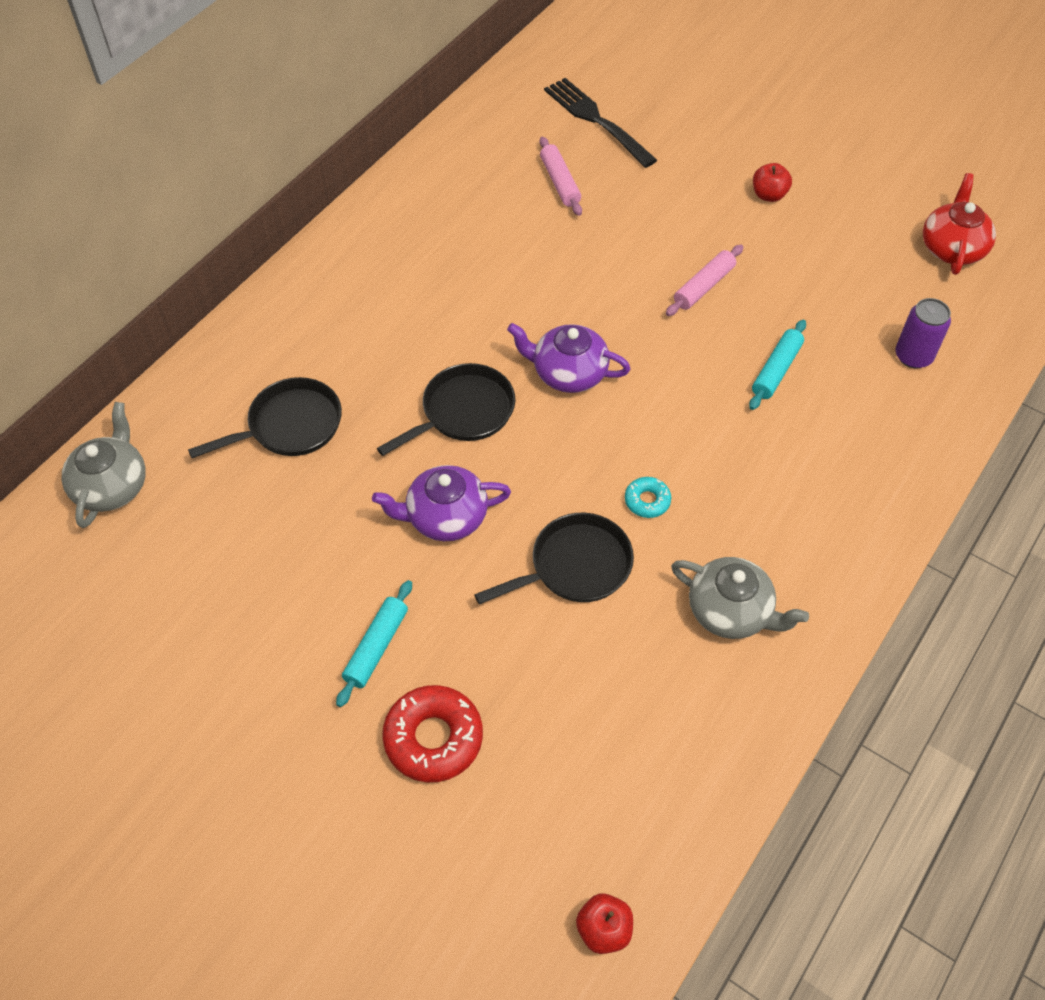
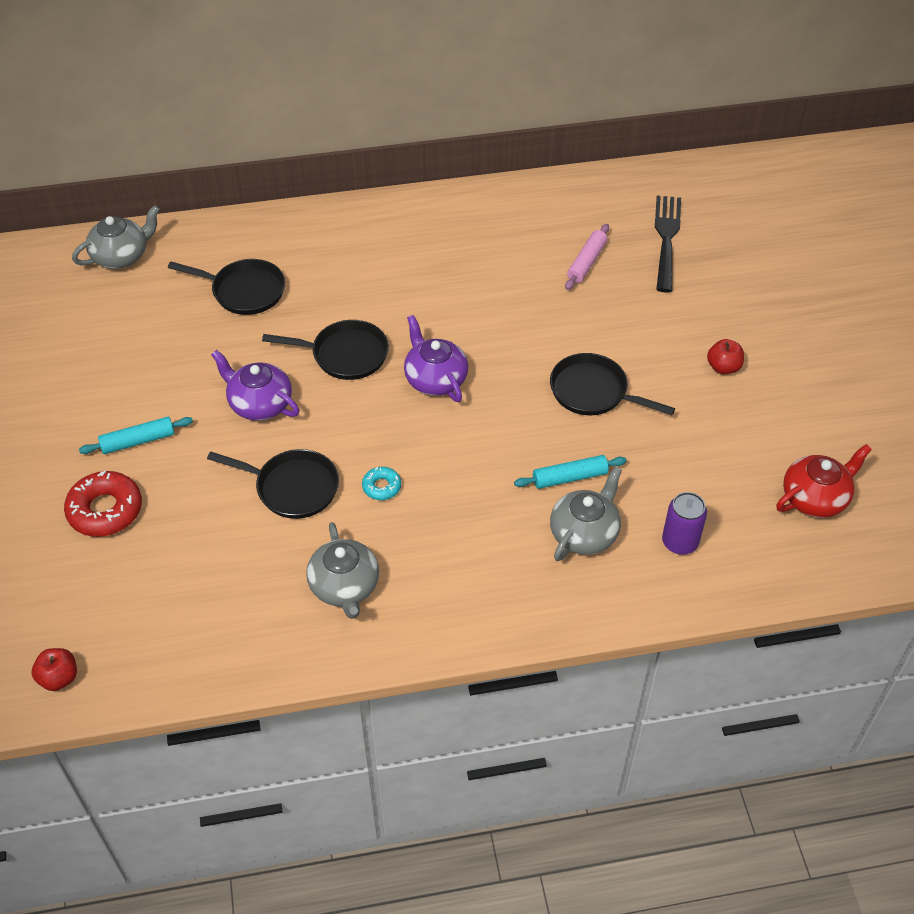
camera: 45 degrees right, 5 degrees down
pink rolling pin [666,245,743,316] -> black pan [550,353,675,415]
none -> grey teapot [550,466,622,561]

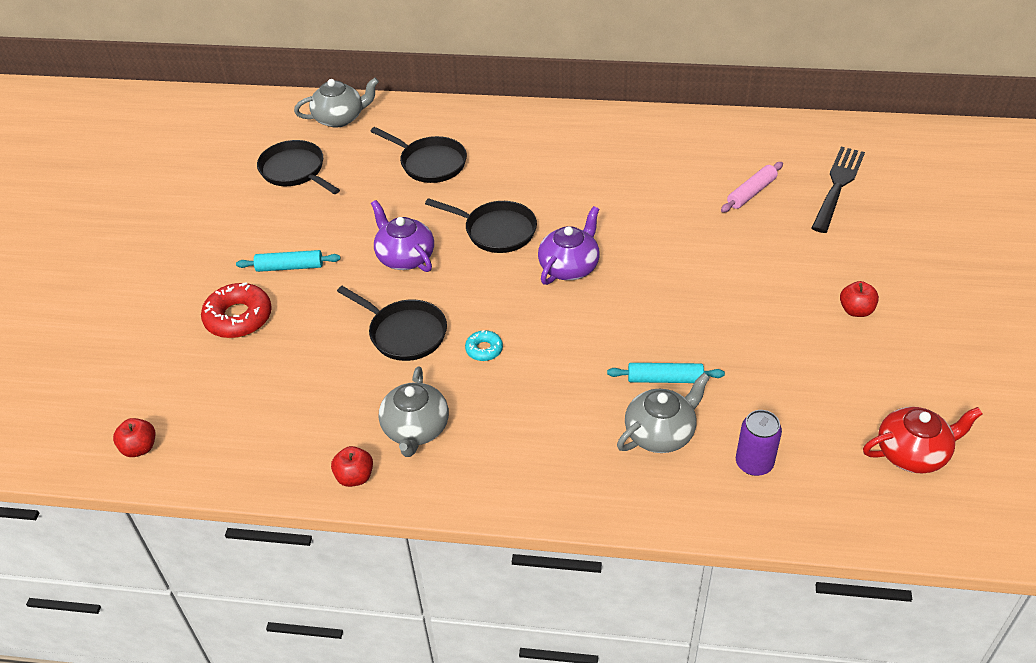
camera: 20 degrees right, 5 degrees down
purple teapot [404,315,468,402] -> purple teapot turned 45 degrees clockwise [538,206,600,285]
black pan [550,353,675,415] -> black pan moved to [257,140,340,194]
none -> red apple [331,446,373,487]

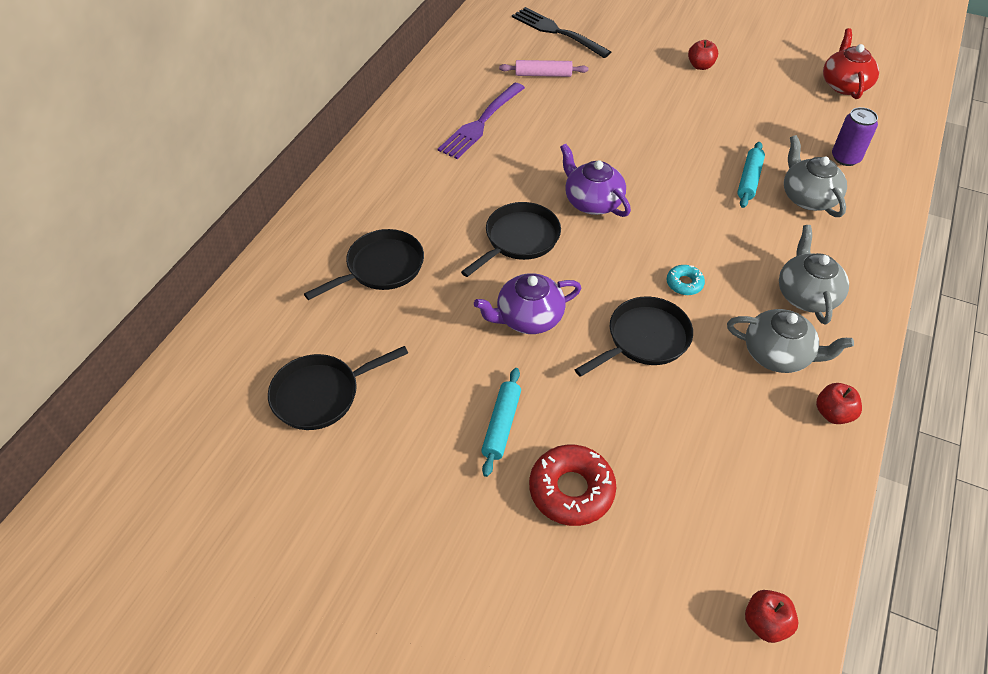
camera: 75 degrees left, 5 degrees up
grey teapot [294,78,379,128] -> grey teapot moved to [779,225,849,325]
pink rolling pin [721,162,783,212] -> pink rolling pin turned 60 degrees counterclockwise [499,60,588,77]
none -> purple fork [438,83,525,159]

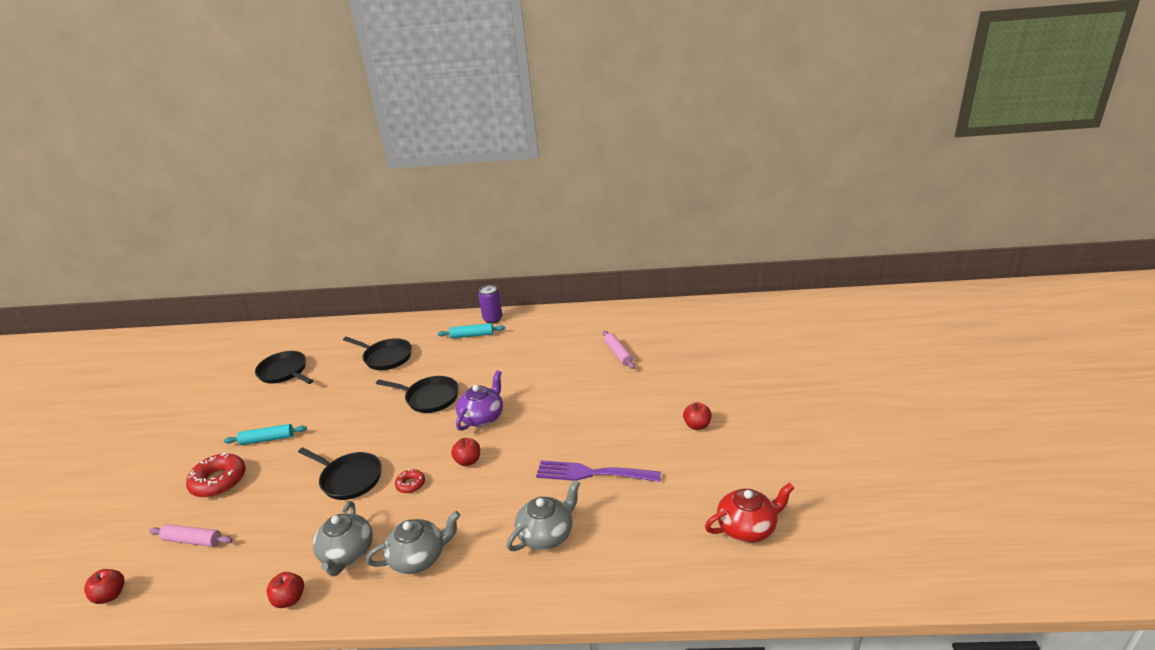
camera: 70 degrees right, 20 degrees down
purple fork [438,83,525,159] -> purple fork moved to [536,461,661,482]
purple teapot [474,273,581,334] -> none
black fork [512,7,611,58] -> none
turquoise donut [667,265,705,295] -> red donut [395,469,425,493]
turquoise rolling pin [737,142,765,208] -> turquoise rolling pin moved to [438,323,505,338]
purple can [832,107,878,166] -> purple can moved to [478,285,502,323]
none -> pink rolling pin [149,524,233,547]
none -> red apple [451,438,480,466]

